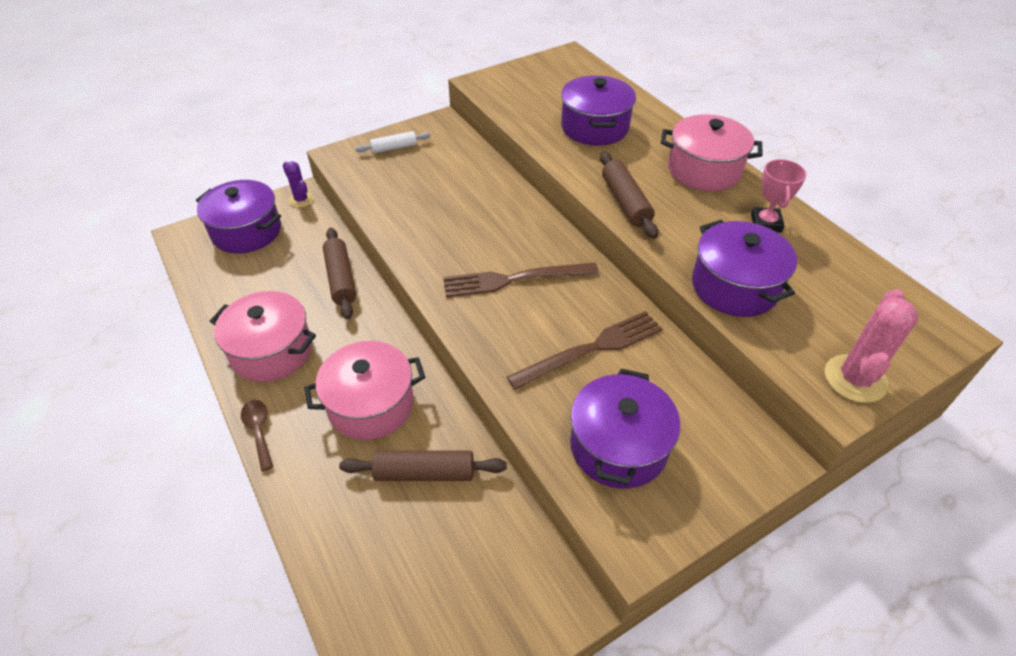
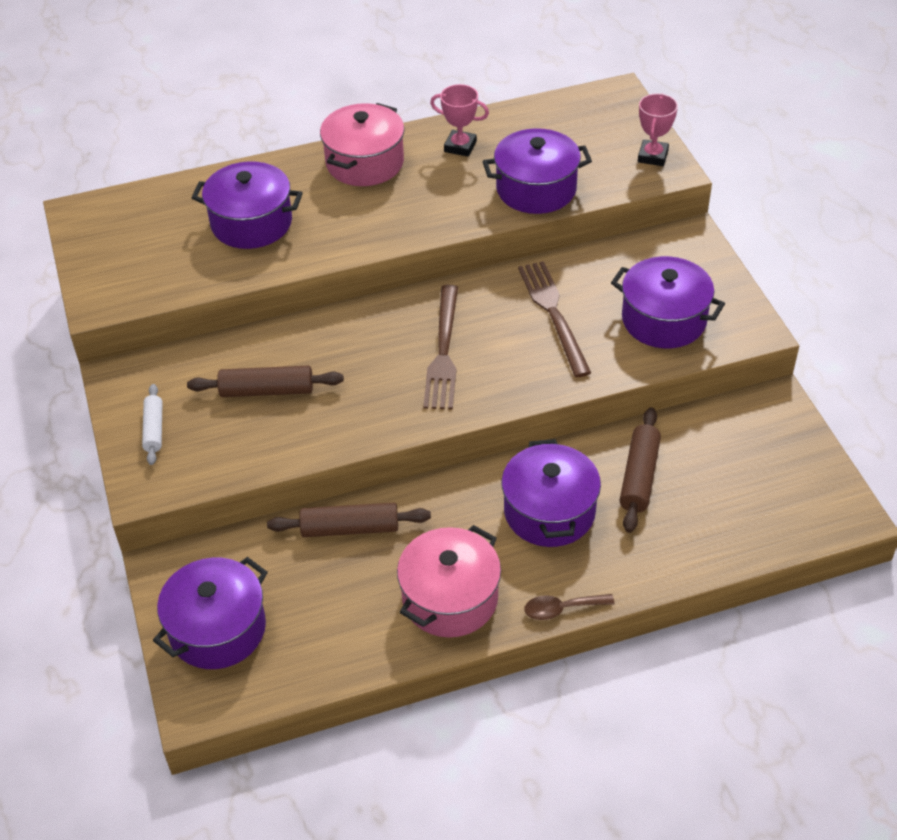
camera: 75 degrees left, 0 degrees up
purple cactus [283,161,314,207] -> none
pink pot [304,341,425,440] -> purple pot [502,439,601,547]
brown rolling pin [600,152,658,239] -> brown rolling pin moved to [187,366,344,397]
pink cactus [825,289,918,403] -> pink trophy [638,93,678,166]

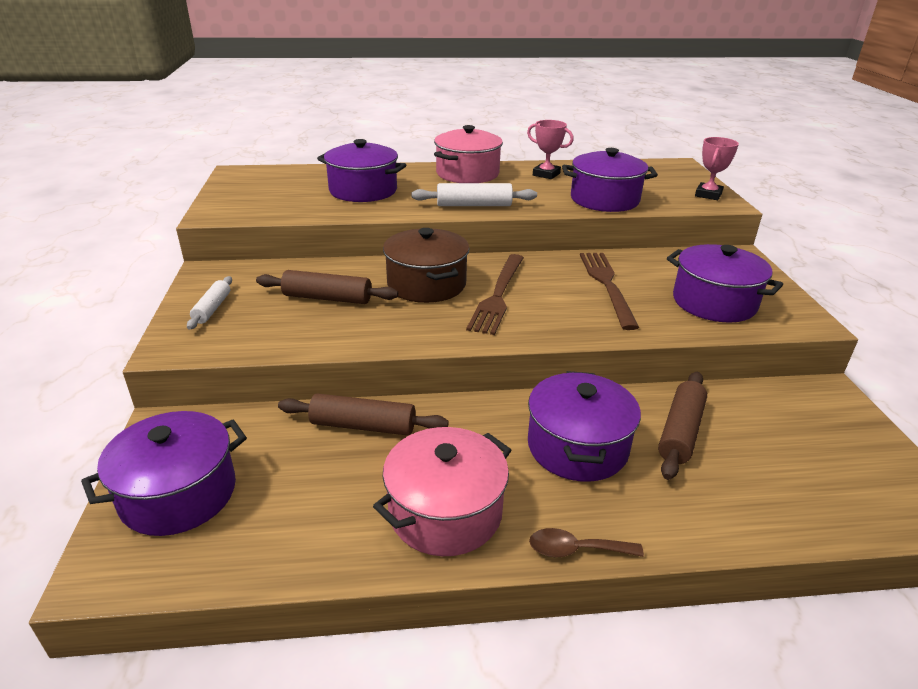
camera: 10 degrees right, 15 degrees down
none -> brown pot [383,228,470,303]
none -> white rolling pin [411,183,537,206]

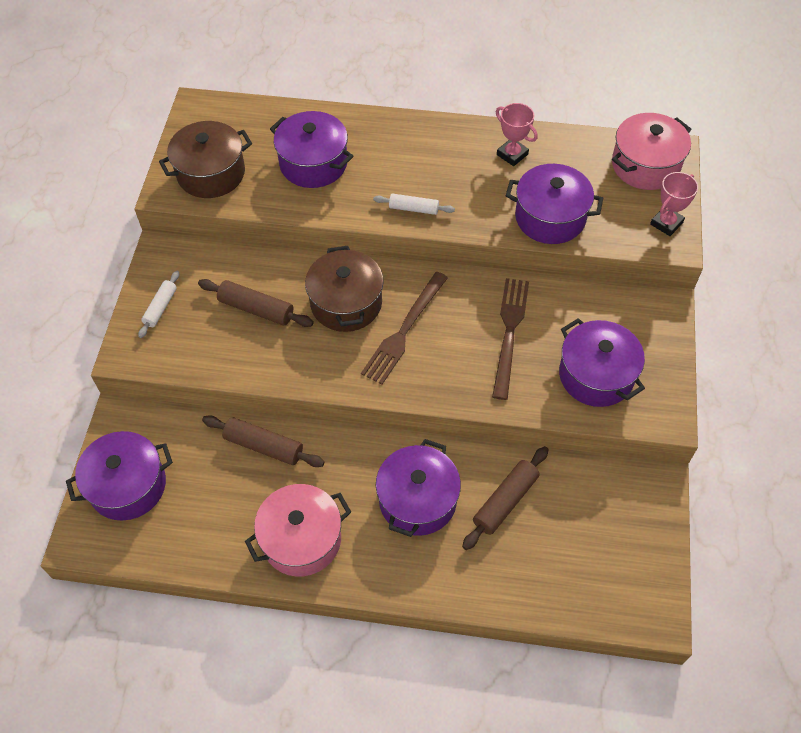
camera: 15 degrees right, 25 degrees up
white rolling pin [411,183,537,206] -> white rolling pin [373,194,455,215], size x0.66
pink pot [434,125,503,183] -> pink pot moved to [612,113,692,190]
brown spoon [529,528,644,557] -> none
none -> brown pot [159,121,252,198]

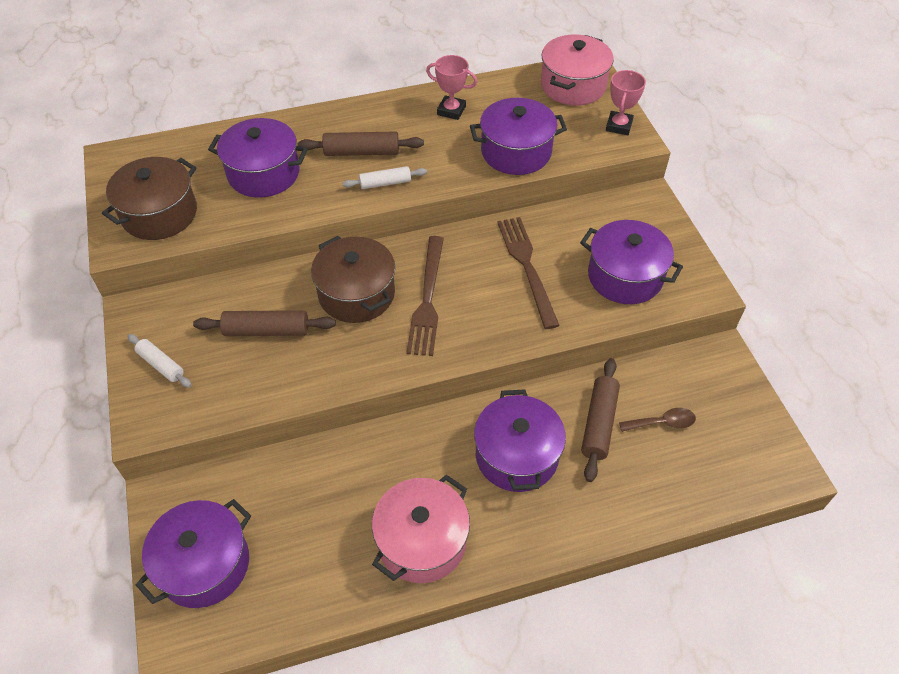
camera: 25 degrees left, 5 degrees down
white rolling pin [138,271,179,338] -> white rolling pin turned 45 degrees counterclockwise [127,334,192,388]
brown rolling pin [202,415,324,467] -> brown rolling pin moved to [297,131,424,156]
none -> brown spoon [619,408,696,432]

